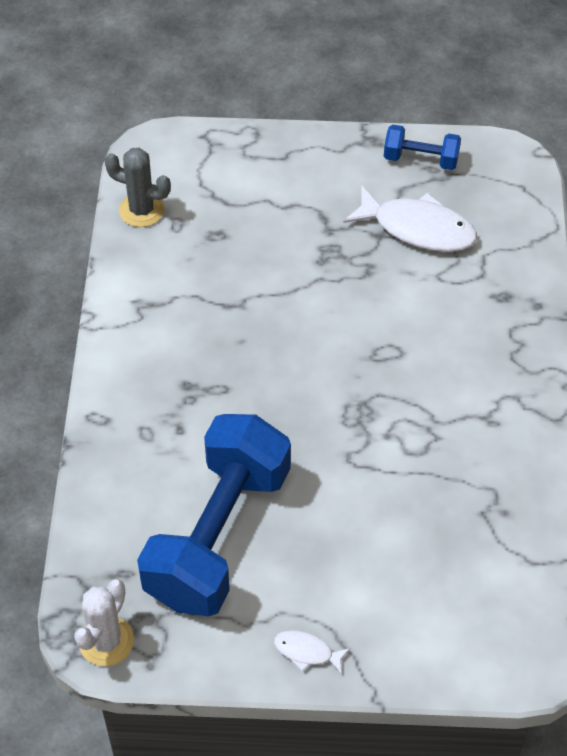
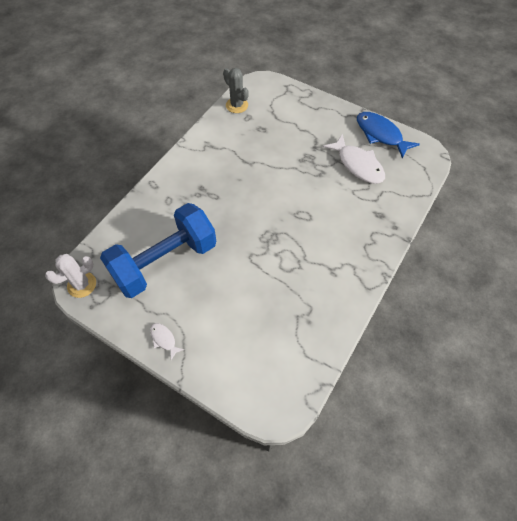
camera: 30 degrees right, 5 degrees up
blue dumbbell [384,125,461,170] -> blue fish [357,112,420,159]

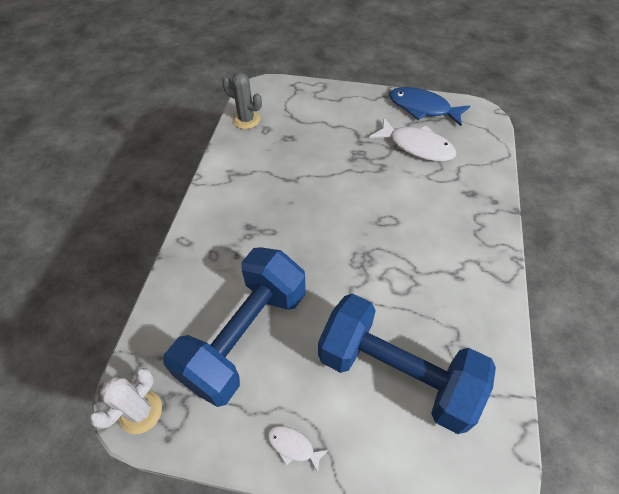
camera: 20 degrees left, 5 degrees down
none -> blue dumbbell [318,293,496,434]

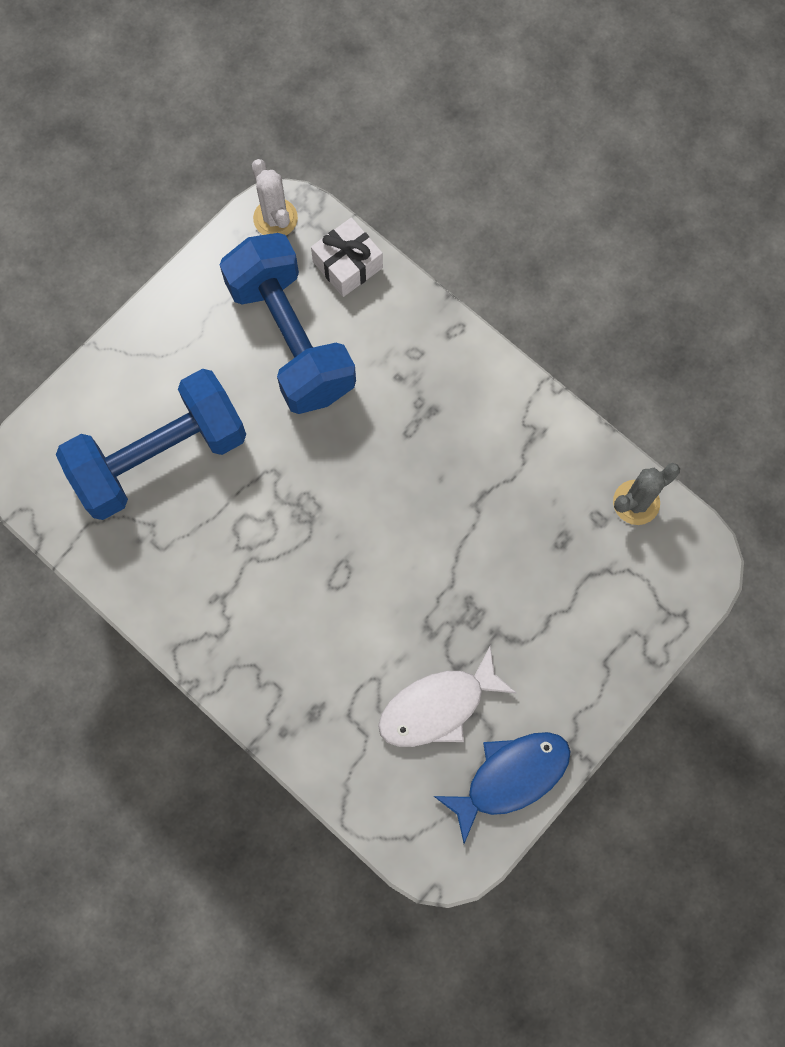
camera: 120 degrees right, 20 degrees up
white fish [268,426,328,473] -> none
none -> white gift [311,217,383,297]

